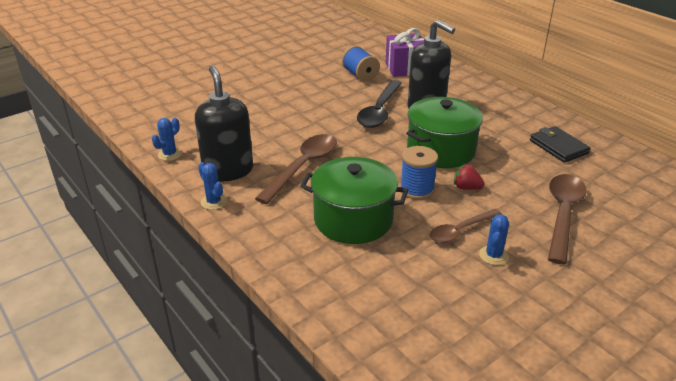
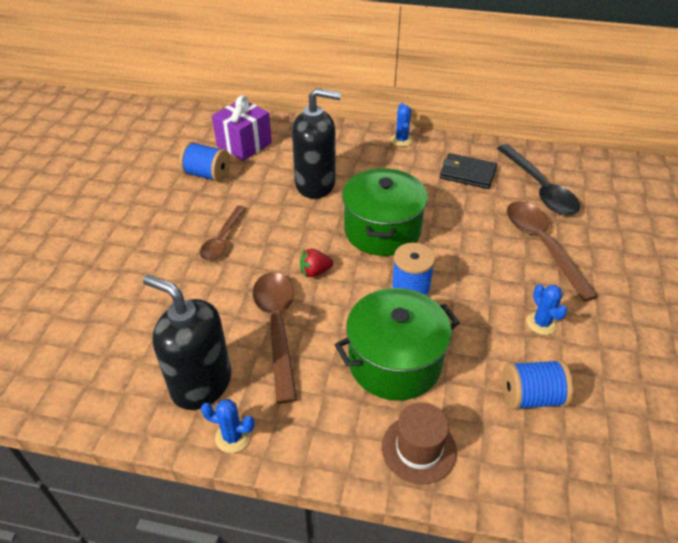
camera: 40 degrees left, 10 degrees up
blue cactus [152,118,182,161] -> blue cactus moved to [391,103,413,147]
black spoon [357,80,402,128] -> black spoon moved to [497,144,580,215]
brown spoon [430,209,502,243] -> brown spoon moved to [200,205,246,260]
red strawberry [454,164,485,190] -> red strawberry moved to [300,248,333,277]
none -> brown hat [382,403,457,485]
none -> blue spool [502,360,573,410]

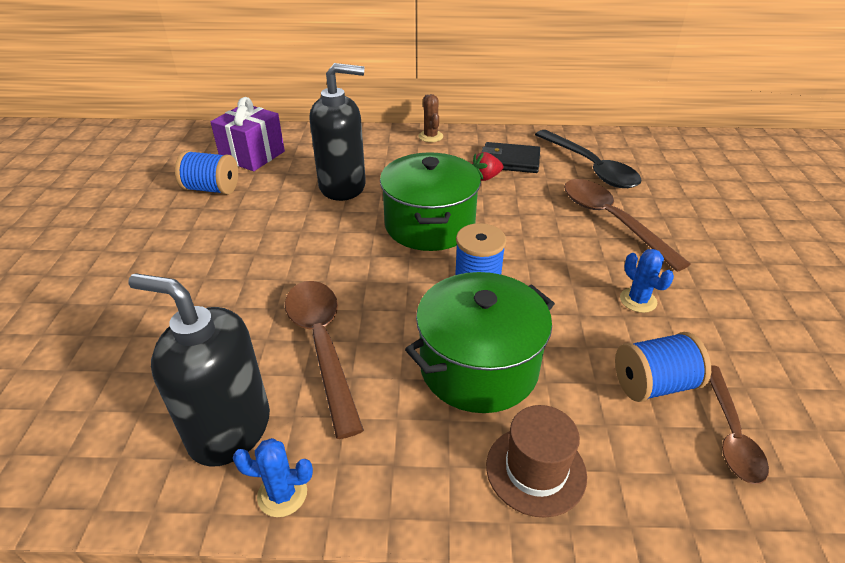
camera: 10 degrees left, 5 degrees down
brown spoon [200,205,246,260] -> brown spoon moved to [709,365,769,484]
red strawberry [300,248,333,277] -> red strawberry moved to [472,152,503,181]
blue cactus [391,103,413,147] -> brown cactus [418,94,443,142]

